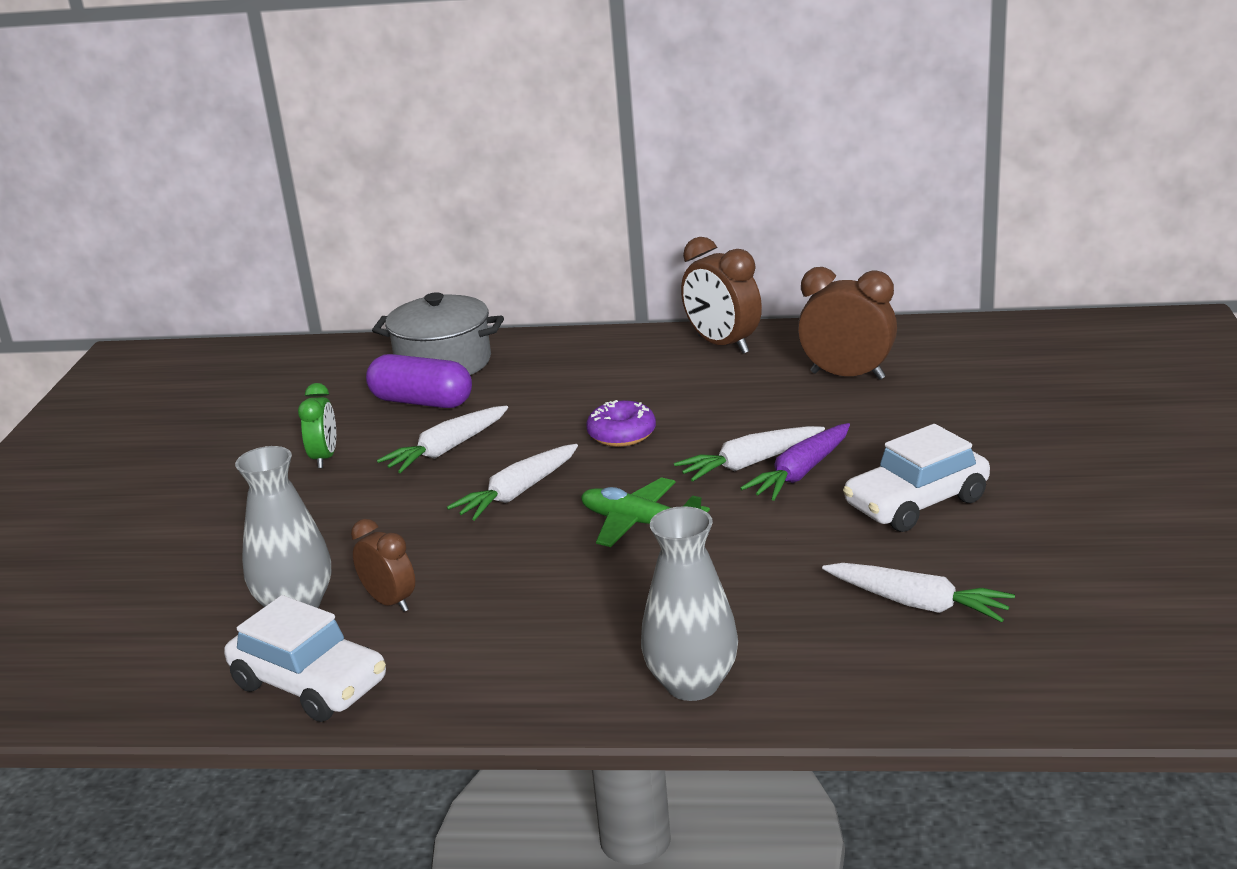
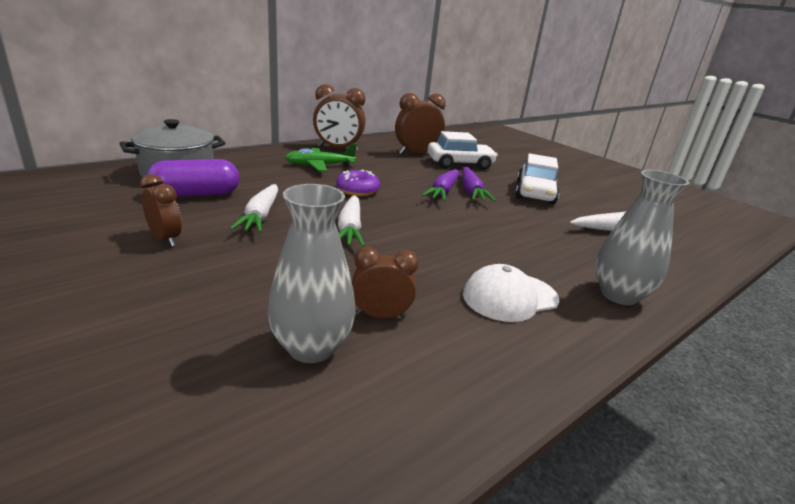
camera: 50 degrees left, 0 degrees up
white car [224,595,386,722] -> white car moved to [428,131,498,170]
green clock [298,383,336,468] -> brown clock [140,174,182,247]
green plane [581,477,710,547] -> green plane moved to [285,144,357,171]
white carrot [674,426,825,482] -> purple carrot [422,169,459,201]
none -> white cap [463,264,559,322]

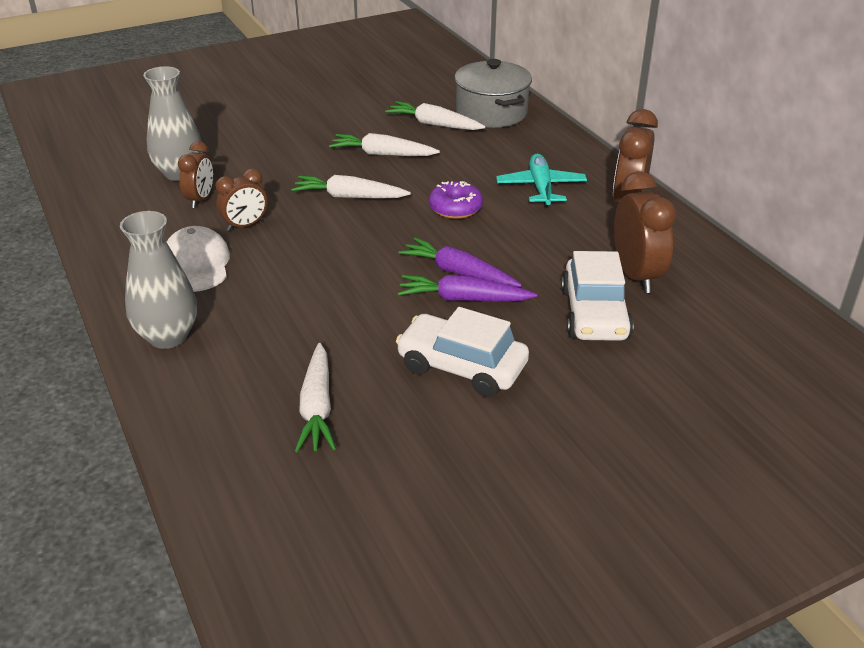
camera: 105 degrees right, 10 degrees up
brown clock [140,174,182,247] -> brown clock moved to [216,168,267,231]
purple capsule [146,159,239,197] -> white carrot [385,101,486,130]
green plane [285,144,357,171] -> turquoise plane [496,154,587,207]

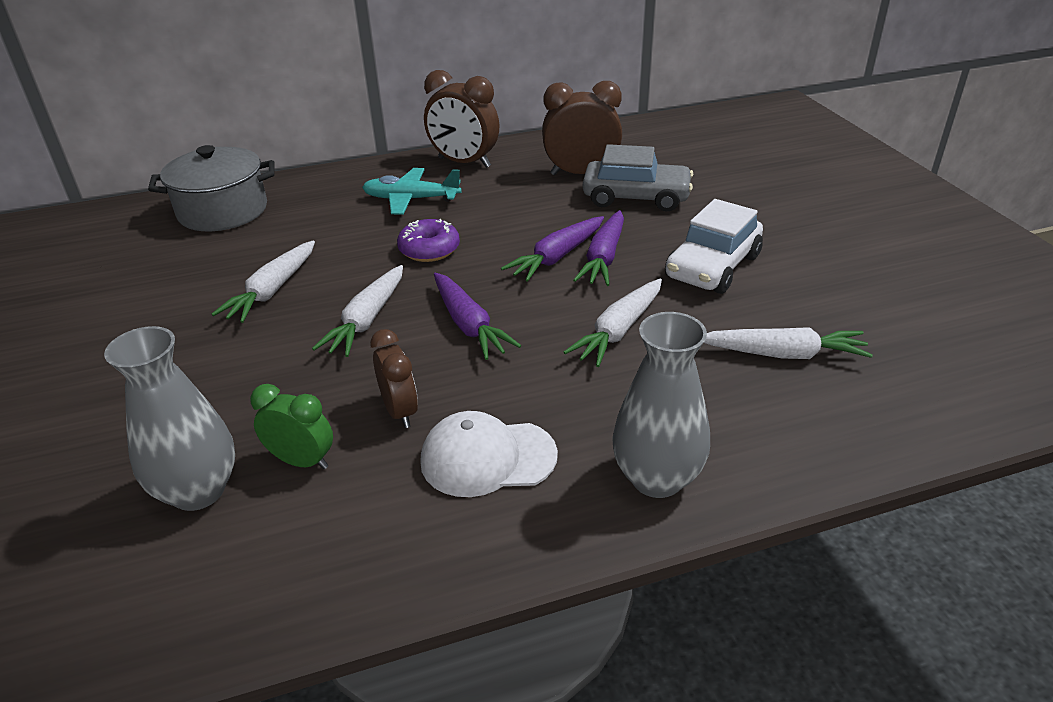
camera: 80 degrees left, 0 degrees up
brown clock [178,141,213,208] -> green clock [250,384,333,469]
white carrot [385,101,486,130] -> white carrot moved to [564,279,662,367]
white car [561,251,634,341] -> grey car [583,144,693,211]
none -> purple carrot [434,273,521,360]

